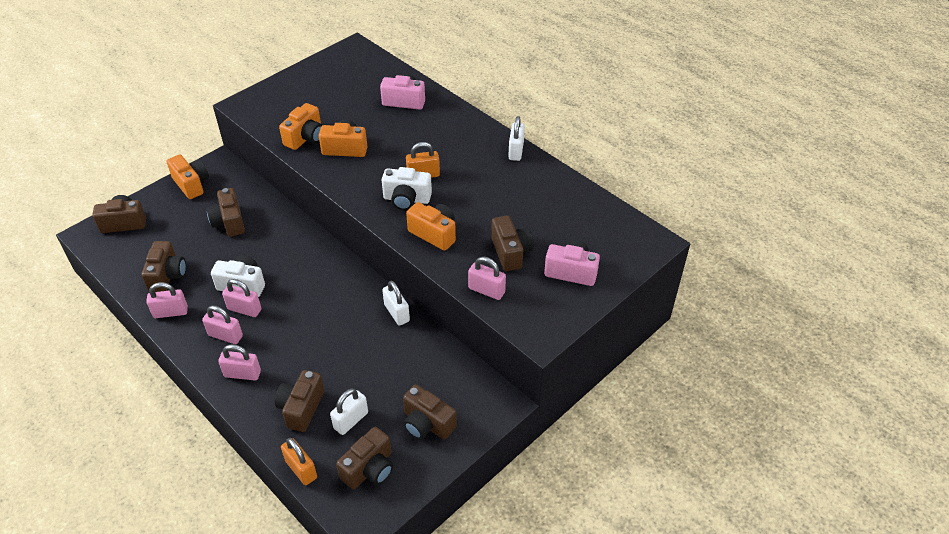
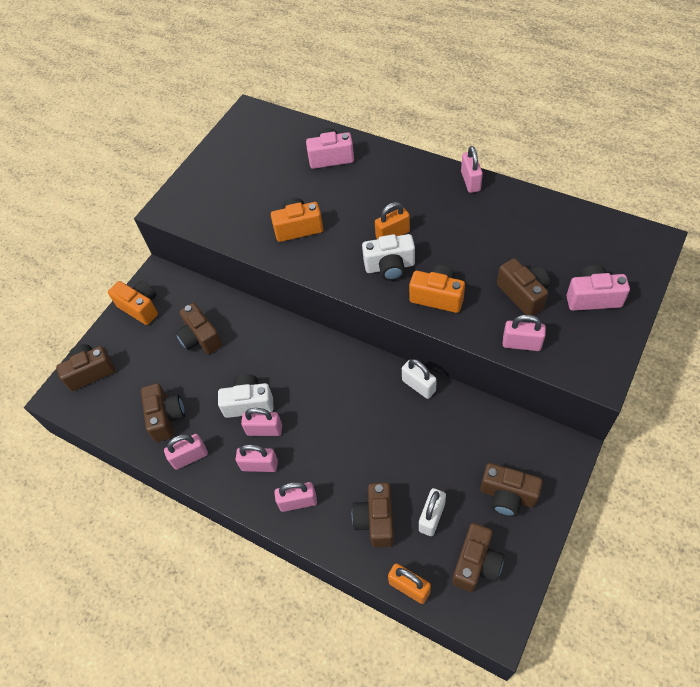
camera: 10 degrees left, 10 degrees up
orange camera [279,103,322,150] -> none
white padlock [508,116,525,161] -> pink padlock [461,146,483,193]

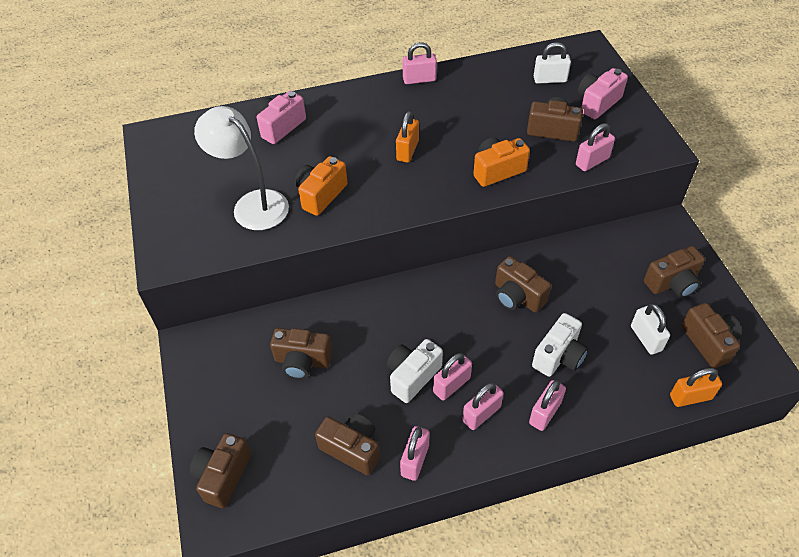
camera: 50 degrees left, 5 degrees down
orange camera [108,280,158,325] -> none
brown camera [352,483,394,547] -> brown camera moved to [495,256,551,312]
white camera [362,234,415,281] -> white camera moved to [532,313,588,377]
white padlock [402,359,437,399] -> white padlock moved to [534,42,571,84]
pink padlock [461,146,483,193] -> pink padlock turned 45 degrees counterclockwise [402,42,437,84]
none -> white lamp [194,106,289,230]

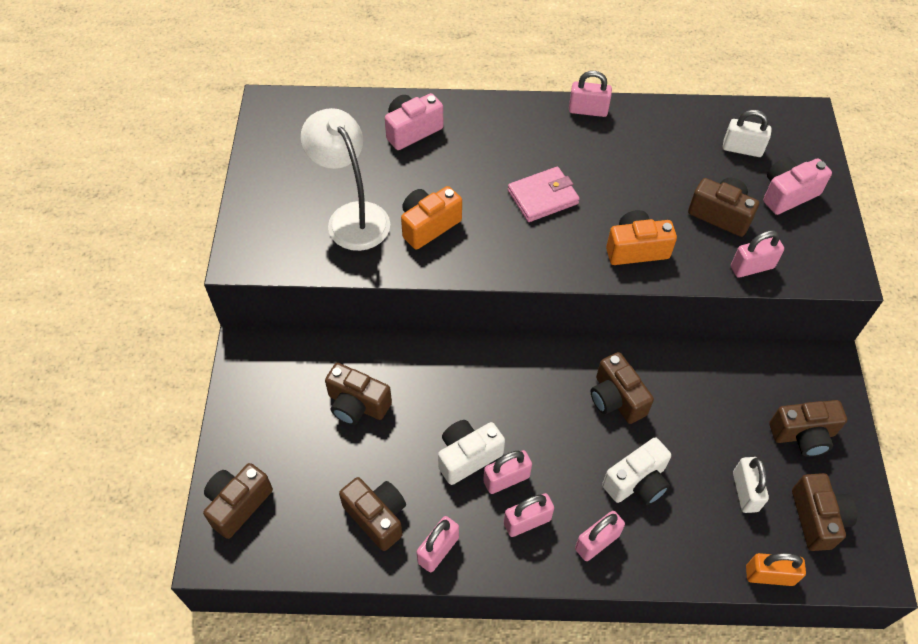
camera: 15 degrees right, 5 degrees up
orange padlock [396,111,419,163] -> pink wallet [508,167,580,222]

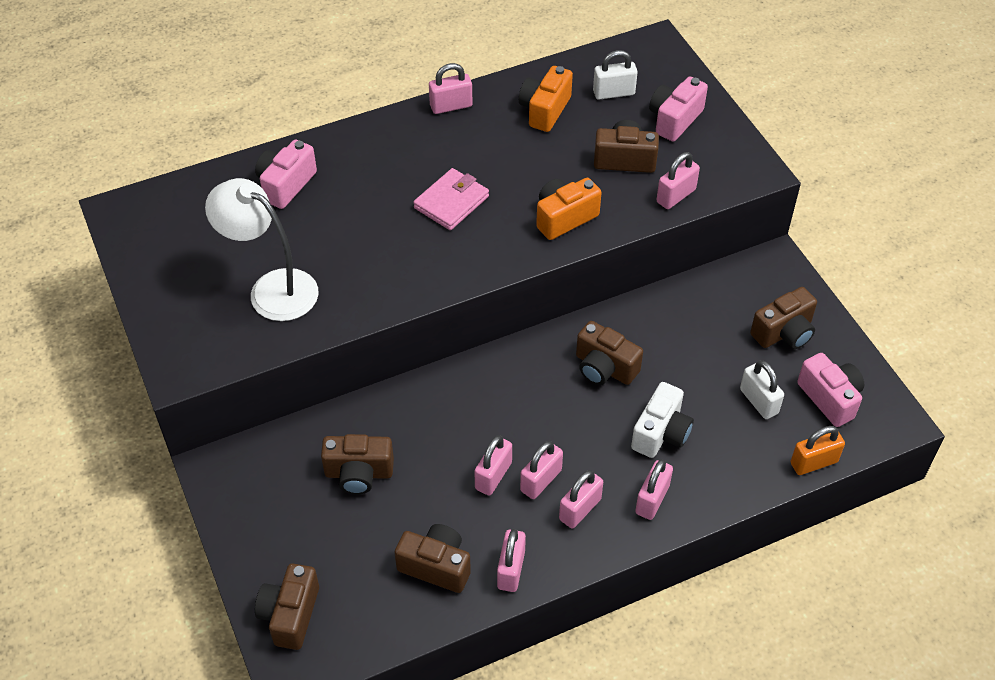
camera: 25 degrees left, 5 degrees down
orange camera [401,186,462,250] -> orange camera moved to [519,66,573,132]
white camera [438,420,505,485] -> pink padlock [474,435,512,495]
brown camera [792,473,857,551] -> pink camera [797,353,864,427]

